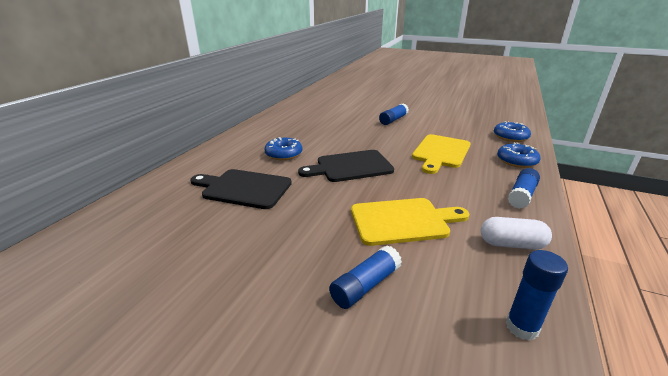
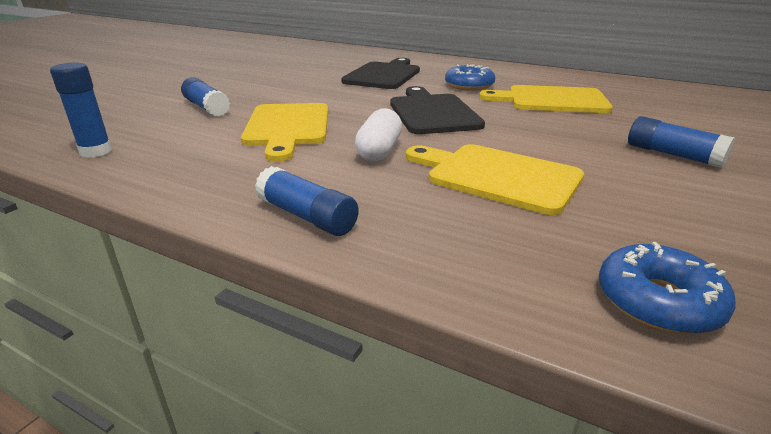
camera: 95 degrees right, 0 degrees up
white capsule [481,217,552,249] -> white capsule moved to [355,108,402,161]
blue donut [497,143,541,168] -> none
none -> yellow cutting board [479,85,613,113]

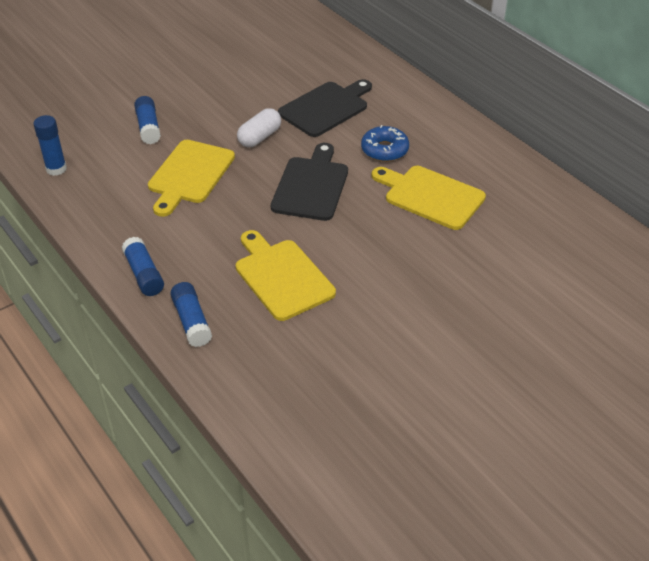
camera: 25 degrees right, 15 degrees up
white capsule [355,108,402,161] -> white capsule moved to [237,108,281,147]
blue donut [599,242,736,334] -> none
blue glue stick [628,116,735,168] -> blue glue stick moved to [170,282,212,347]

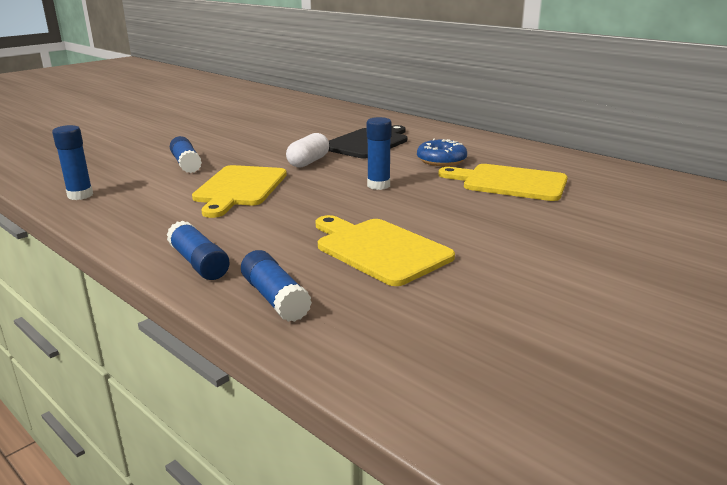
camera: 10 degrees left, 20 degrees down
black cutting board [271,143,348,221] -> blue glue stick [367,117,392,190]

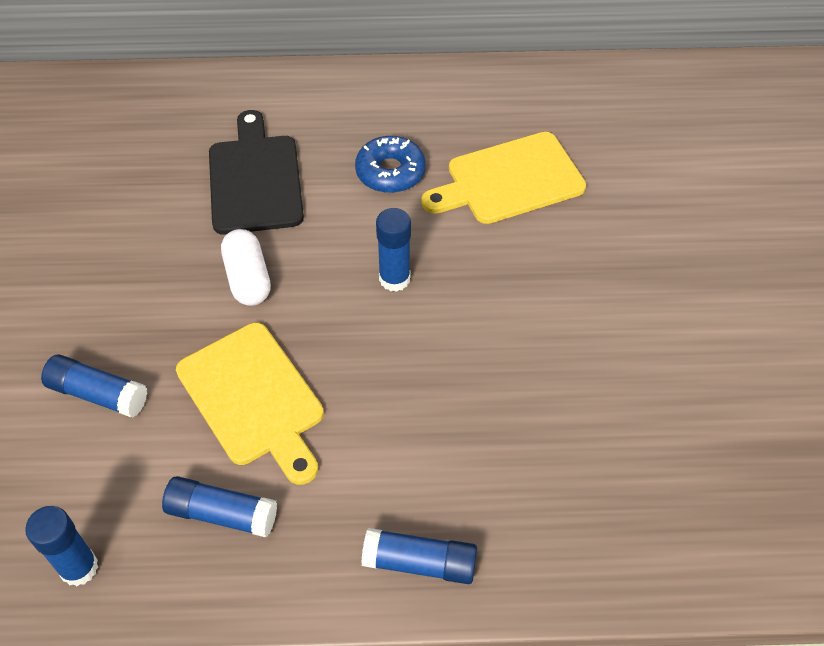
camera: 45 degrees left, 30 degrees up
blue glue stick [241,250,312,322] -> blue glue stick moved to [162,476,277,537]
yellow cutting board [316,215,455,286] -> none

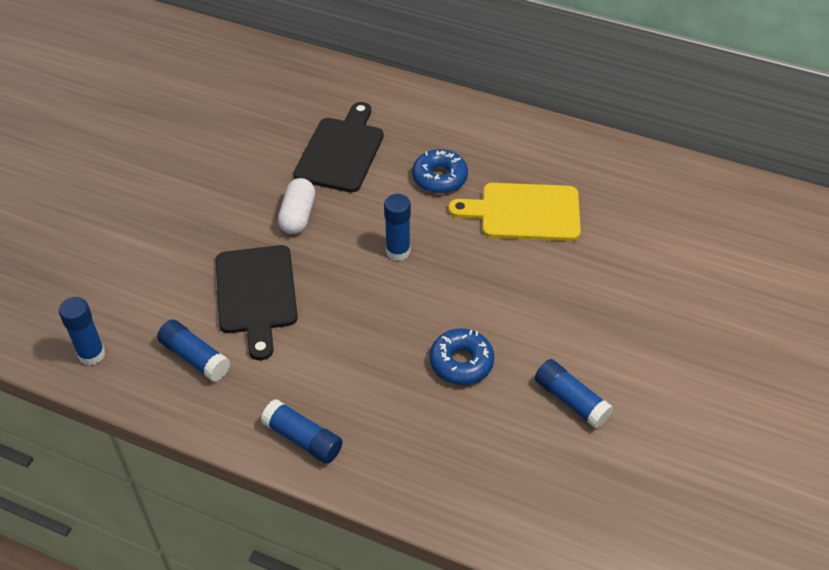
camera: 25 degrees right, 5 degrees down
blue glue stick [41,354,147,418] -> blue glue stick moved to [535,359,613,429]
yellow cutting board [176,323,324,485] -> black cutting board [216,245,298,360]
none -> blue donut [430,329,494,385]

